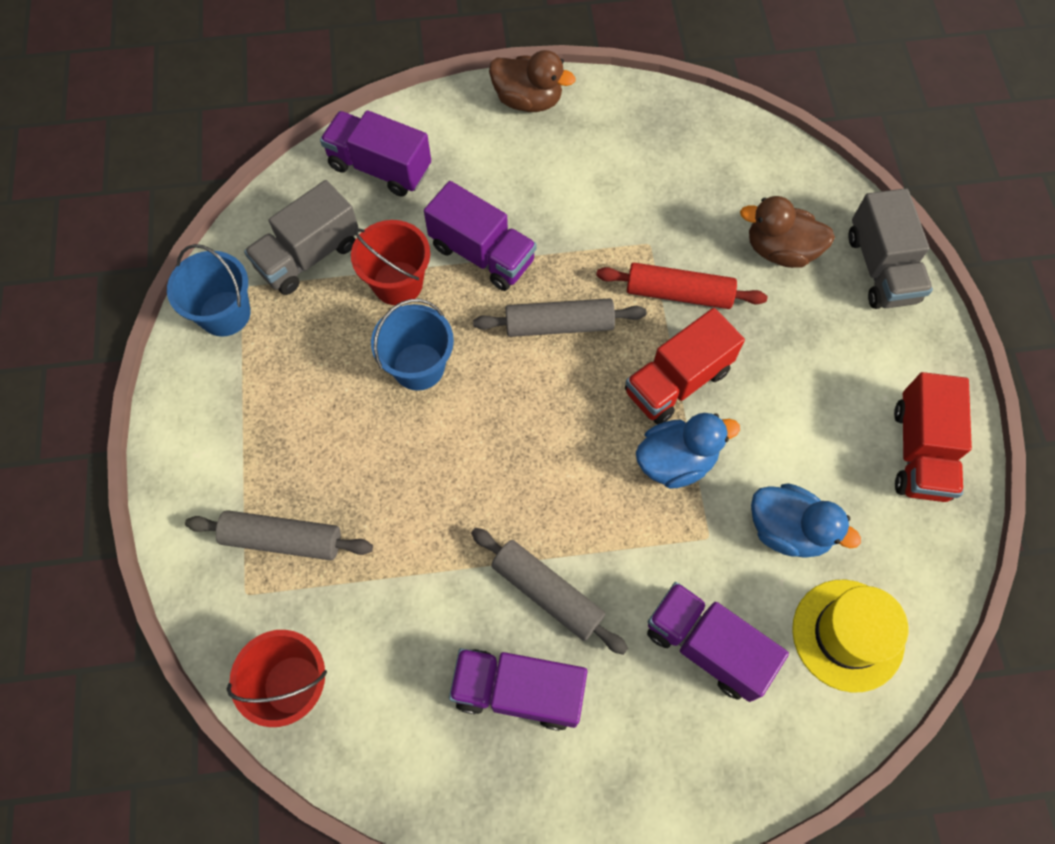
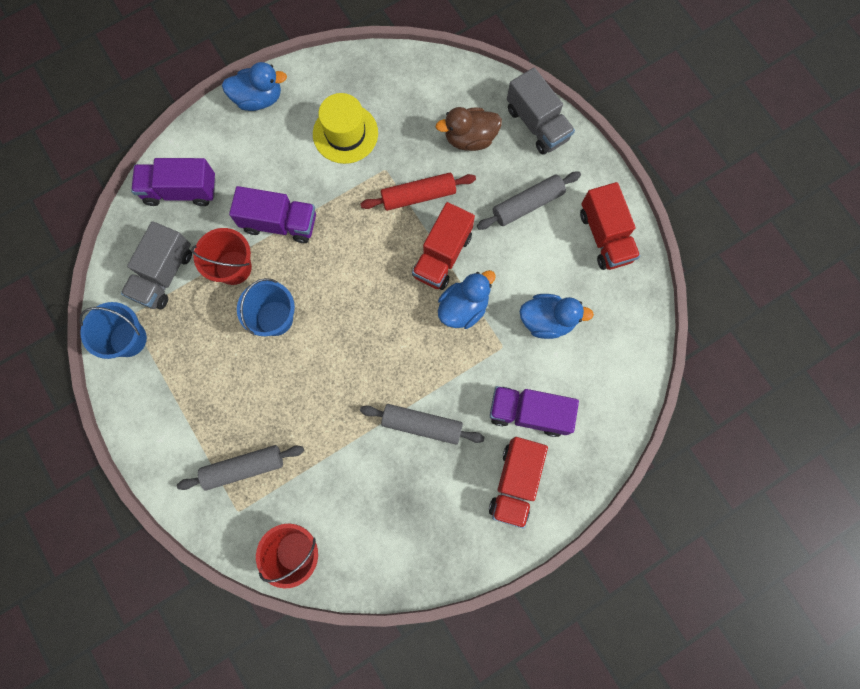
camera: 25 degrees left, 10 degrees up
purple truck [449,648,587,731] -> none
grey rolling pin [473,298,646,337] -> grey rolling pin moved to [477,172,581,230]
brown duck [489,50,575,112] -> blue duck [222,62,287,111]
yellow hat [792,580,909,693] -> yellow hat moved to [313,93,378,164]
none -> red truck [489,437,548,529]

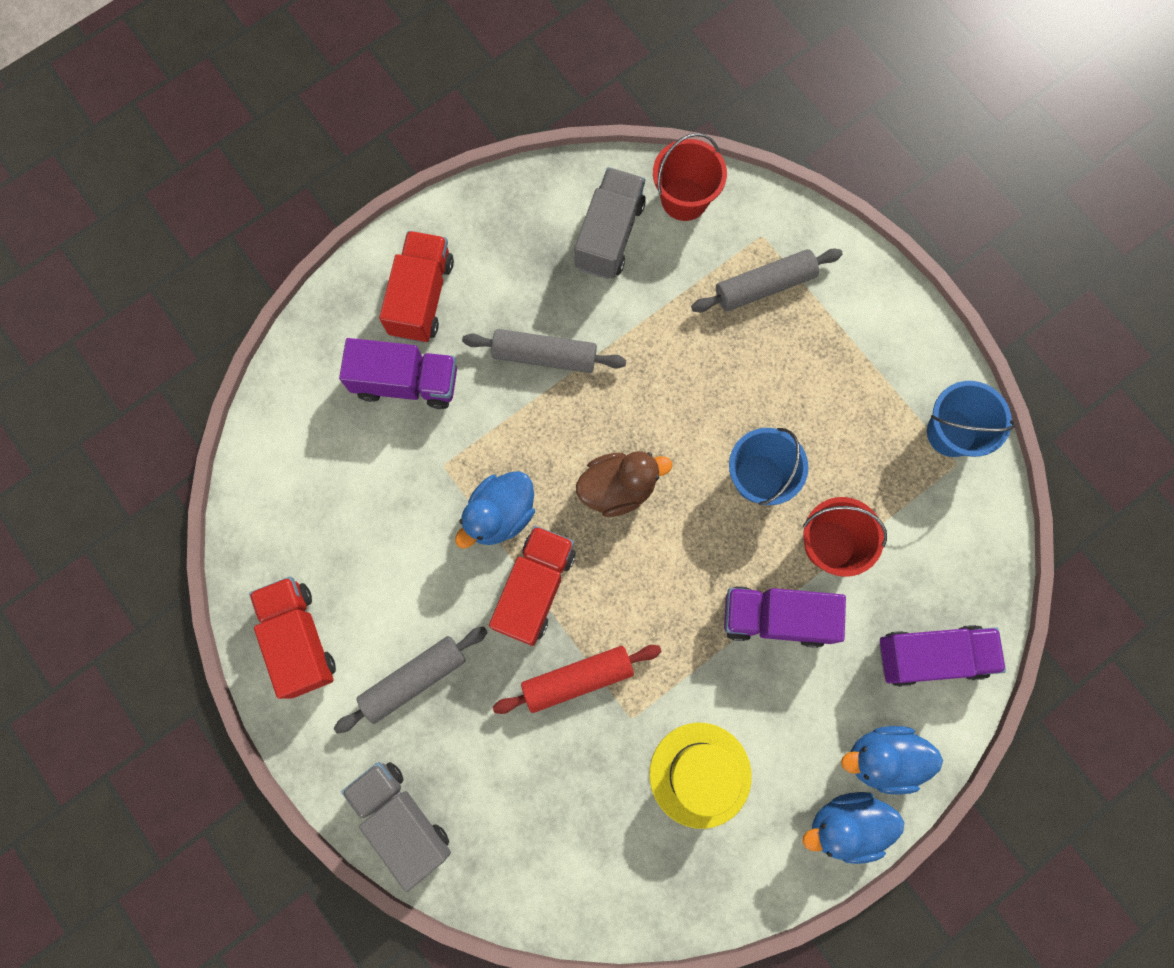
camera: 175 degrees right, 0 degrees up
grey truck [121,221,192,309] -> grey truck moved to [575,167,646,279]
brown duck [436,107,502,151] -> brown duck moved to [576,451,672,517]
blue duck [519,294,594,339] -> blue duck moved to [841,726,943,795]

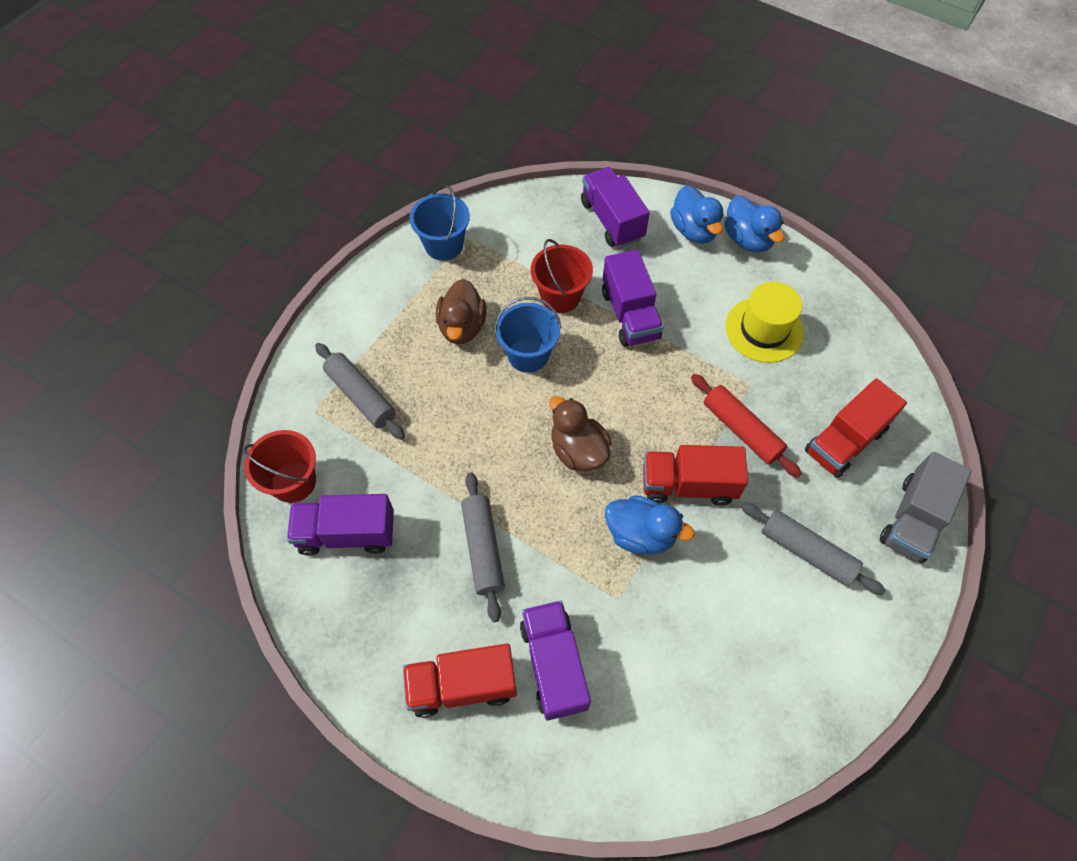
camera: 110 degrees left, 15 degrees down
red truck [249,577,336,699] -> red truck moved to [805,378,907,478]
grey truck [575,167,646,279] -> purple truck [287,494,394,556]
none -> brown duck [436,279,486,344]

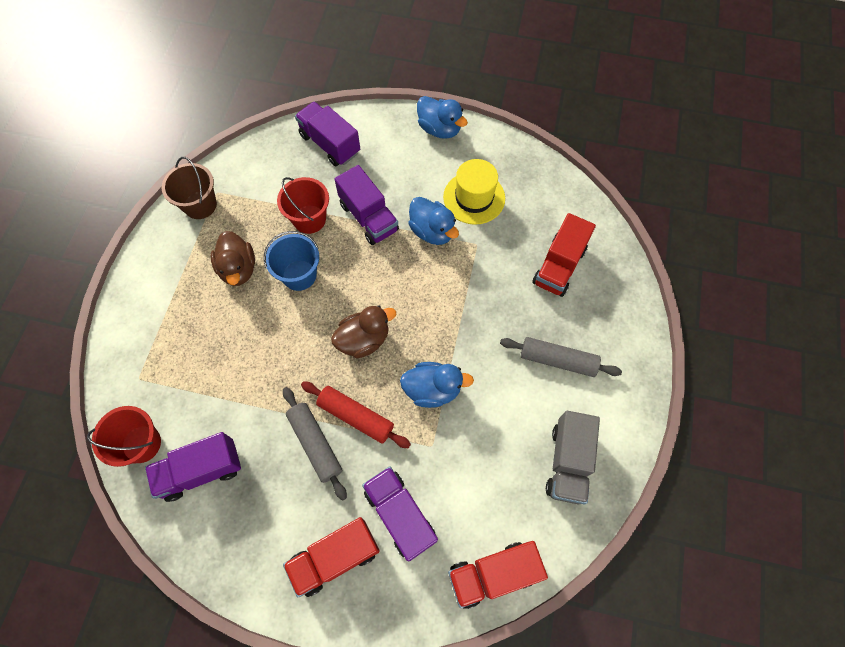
camera: 20 degrees left, 5 degrees up
grey rolling pin [315,343,405,440] -> none
blue bucket [409,184,470,261] -> brown bucket [162,157,217,219]
brown duck [549,396,612,471] -> brown duck turned 120 degrees clockwise [331,305,396,358]
red truck [643,445,748,506] -> red truck moved to [448,541,548,609]
blue duck [670,185,724,244] -> blue duck moved to [408,197,459,245]
red rolling pin [691,374,802,478] -> red rolling pin moved to [301,381,411,448]
grey truck [879,452,972,563] -> grey truck moved to [546,411,600,504]

